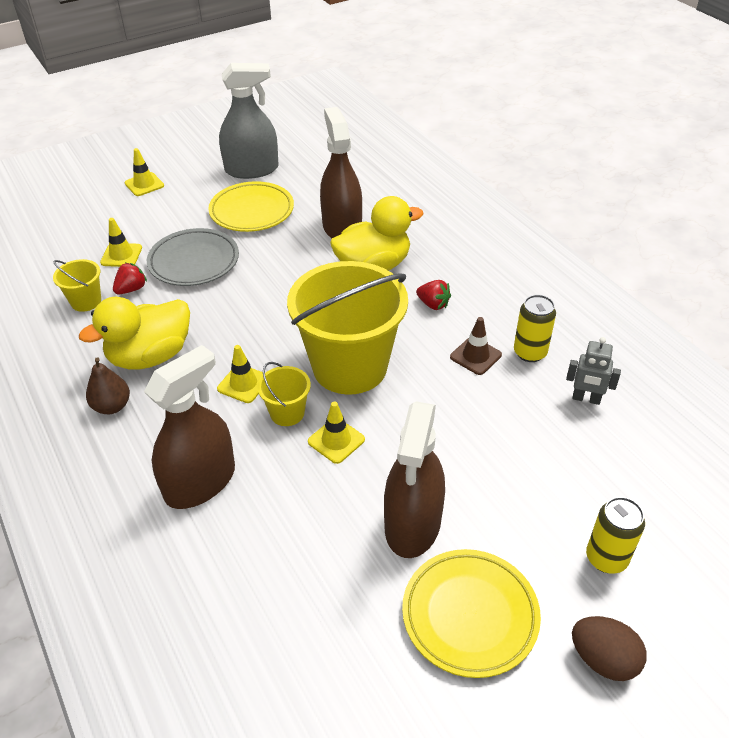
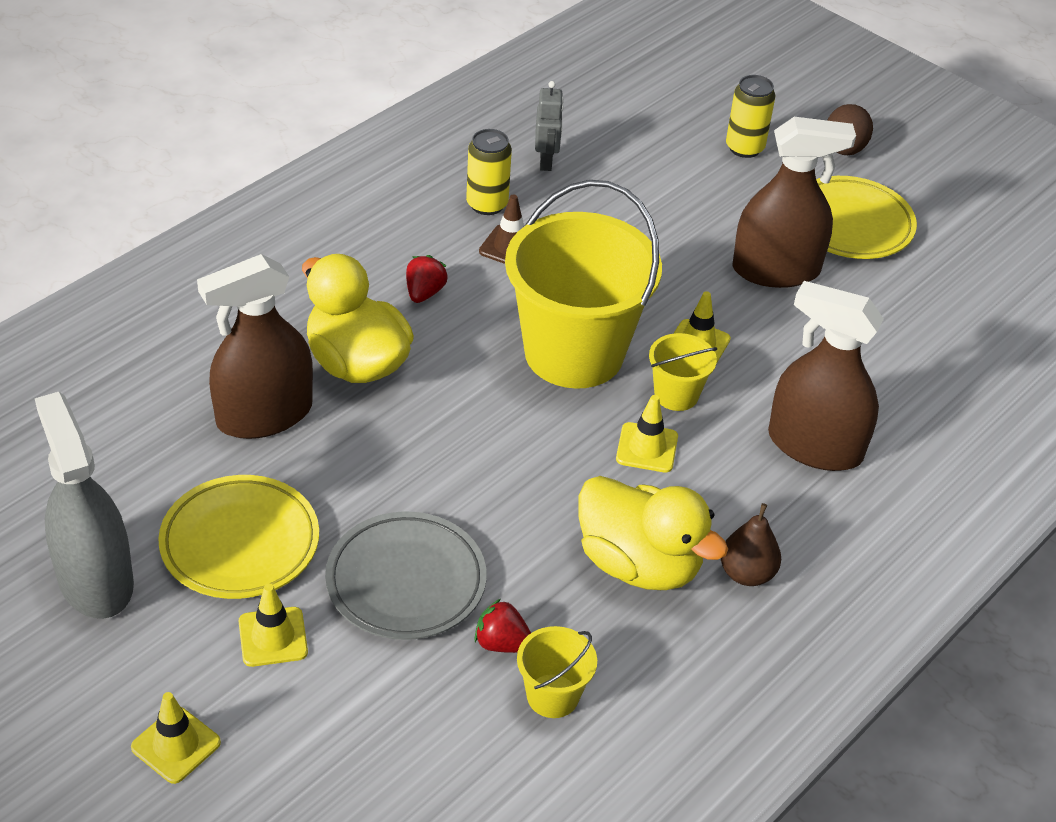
camera: 110 degrees left, 0 degrees up
yellow traffic cone [100,218,142,267] -> yellow traffic cone moved to [239,584,308,667]

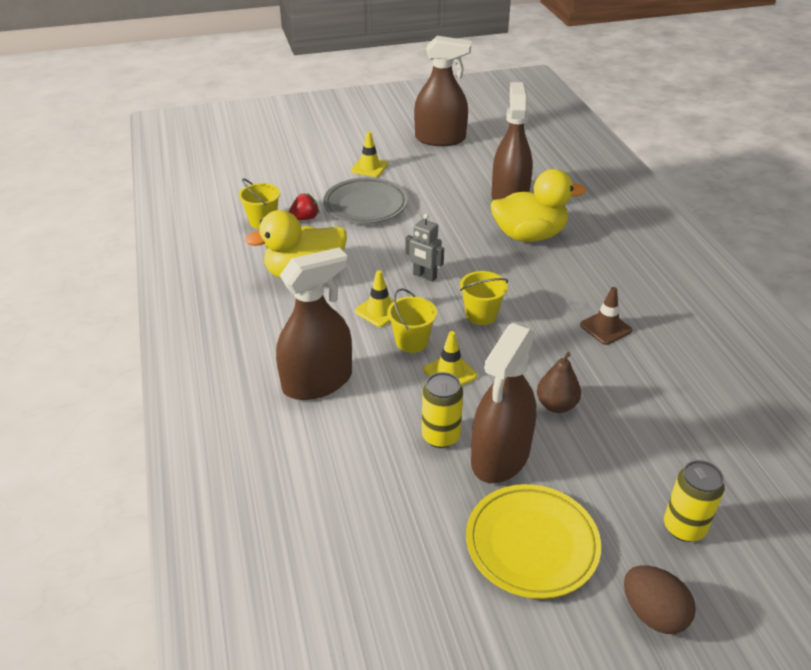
camera: 125 degrees right, 5 degrees down
grey spray bottle [35,392,134,619] -> brown spray bottle [414,36,472,146]
yellow traffic cone [131,692,221,784] -> none
yellow plate [158,475,319,599] -> none
red strawberry [406,255,448,303] -> none
yellow can [466,129,512,215] -> yellow can moved to [422,372,463,448]
yellow bucket [505,180,662,389] -> yellow bucket [460,271,508,325], size x0.44
grey robot [535,81,564,171] -> grey robot moved to [405,214,444,282]
brown pear [721,503,781,586] -> brown pear moved to [537,352,581,413]

